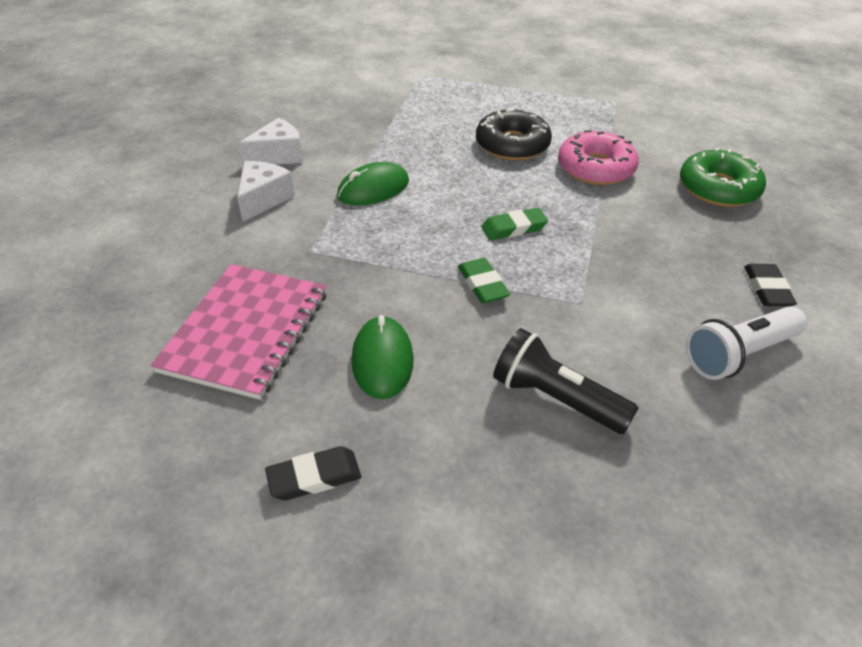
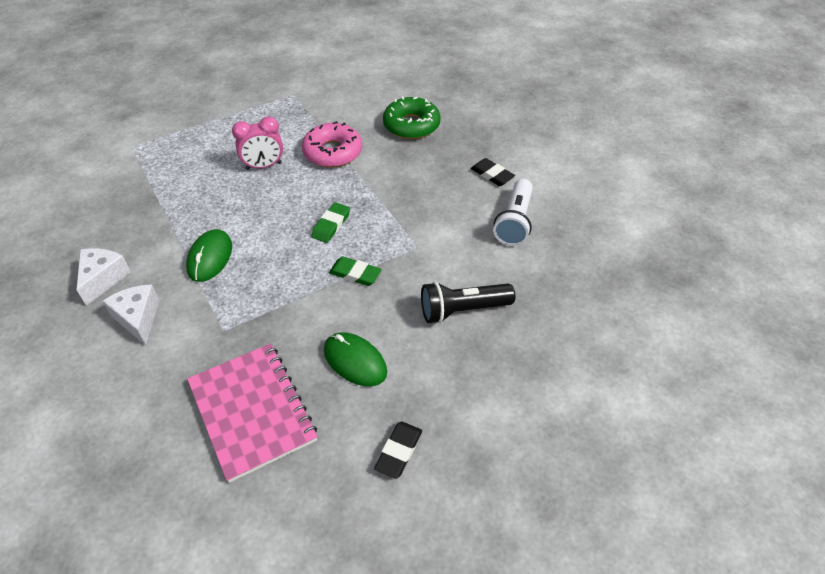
camera: 45 degrees left, 5 degrees up
black donut [476,109,552,161] -> pink clock [232,116,283,170]

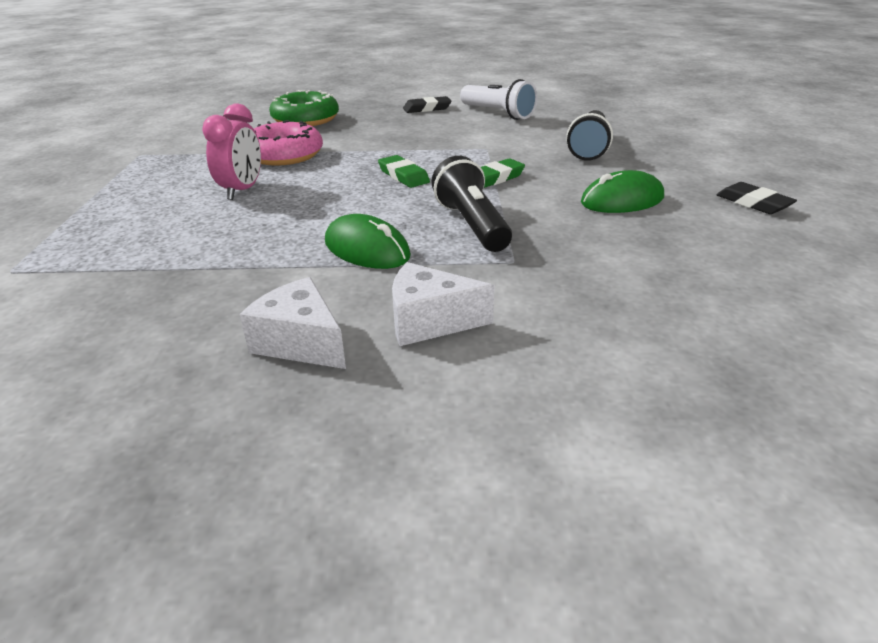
camera: 60 degrees left, 15 degrees down
pink notebook [187,343,318,483] -> none
none -> black flashlight [431,156,512,252]

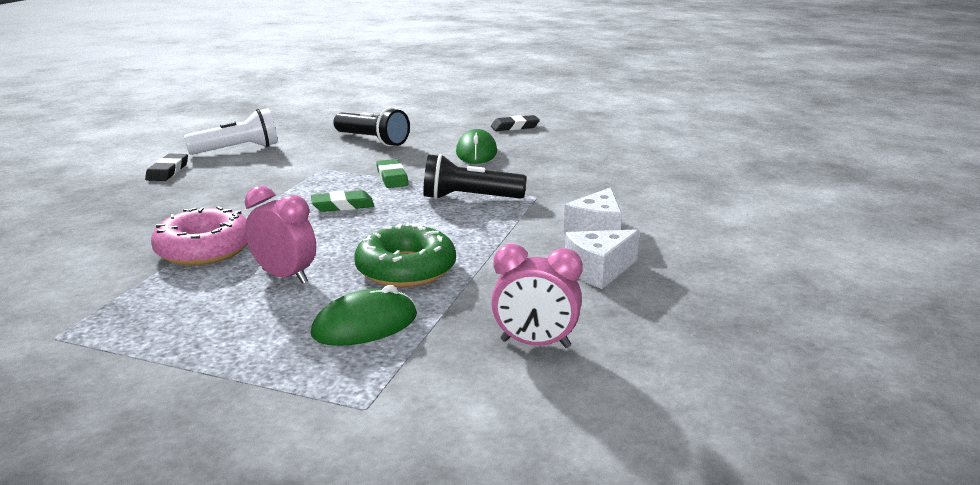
camera: 70 degrees left, 10 degrees down
green donut [269,90,339,126] -> green donut moved to [354,222,456,287]
green mouse [325,214,411,269] -> green mouse moved to [311,285,417,346]
none -> pink clock [491,244,583,348]

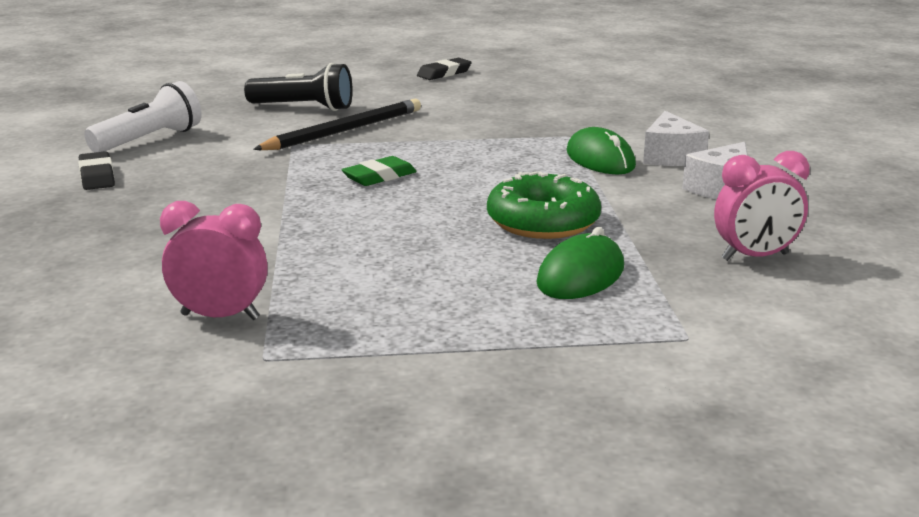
camera: 25 degrees left, 0 degrees up
pink donut [151,206,248,265] -> none
pink clock [245,186,316,284] -> pink clock moved to [160,201,268,320]
green eraser [376,159,409,188] -> none
black flashlight [423,154,527,200] -> none
green mouse [456,129,497,164] -> green mouse moved to [566,127,636,174]
none -> black pencil [253,99,421,150]

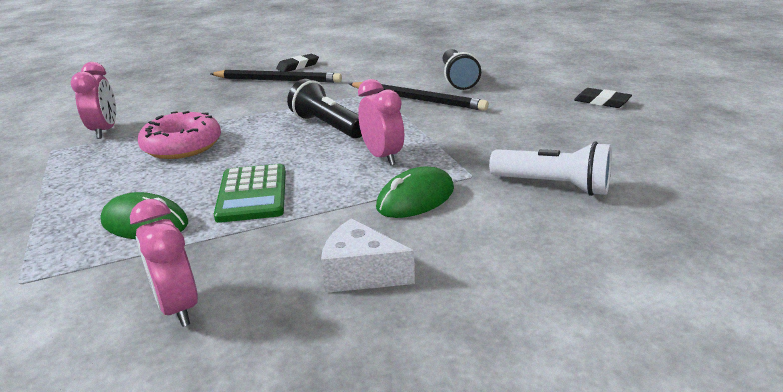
camera: 75 degrees right, 5 degrees up
white flashlight [84,81,202,152] -> white flashlight moved to [489,141,612,196]
green eraser [341,156,417,186] -> black flashlight [287,79,362,138]
green donut [487,171,601,239] -> green calculator [214,164,286,223]
white cheese [643,111,709,166] -> none
none -> pink donut [138,111,221,159]
none -> black pencil [210,70,342,83]
none -> pink clock [358,79,404,166]

